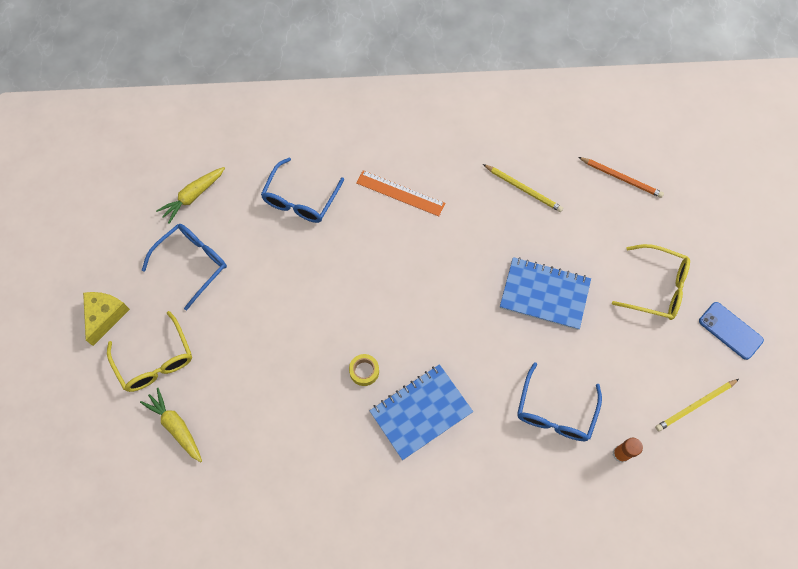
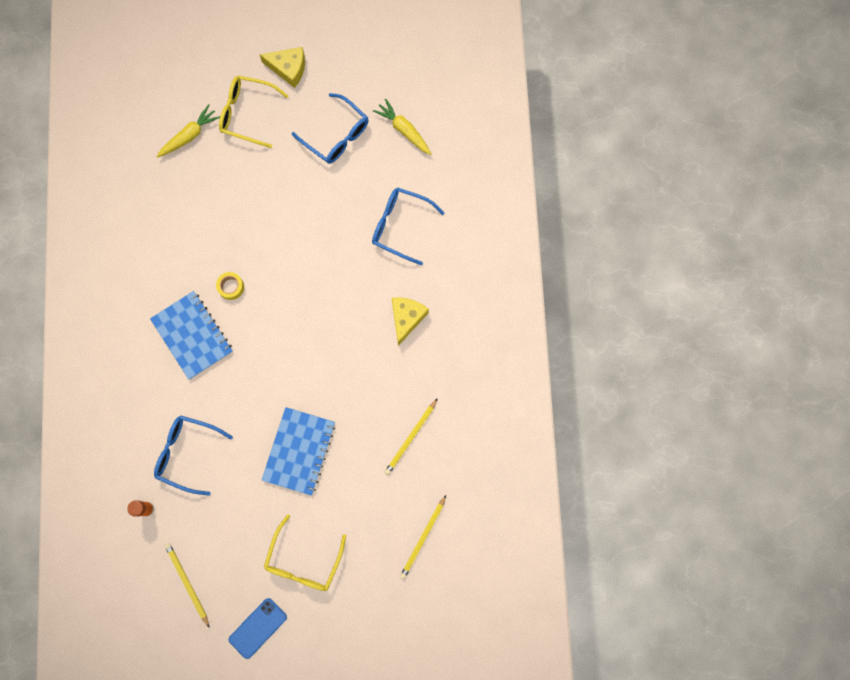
camera: 90 degrees right, 10 degrees up
yellow glasses [107,311,192,392] -> yellow glasses turned 45 degrees clockwise [219,76,288,148]
orange ruler [356,170,445,216] -> yellow cheese [392,297,429,346]
orange pencil [578,157,664,198] -> yellow pencil [400,495,446,579]

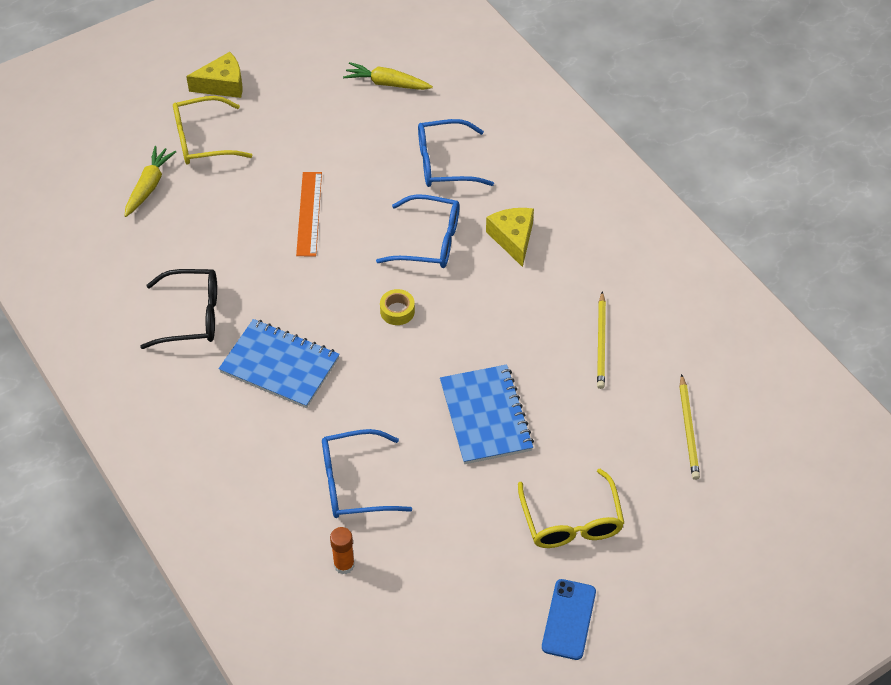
camera: 30 degrees left, 25 degrees down
yellow pencil [164,543,210,628] -> none
yellow tape [216,272,244,300] -> yellow tape moved to [380,289,415,325]
blue glasses [292,93,368,164] -> blue glasses moved to [376,194,460,268]
none -> black glasses [140,269,217,349]
none -> orange ruler [296,172,322,256]

